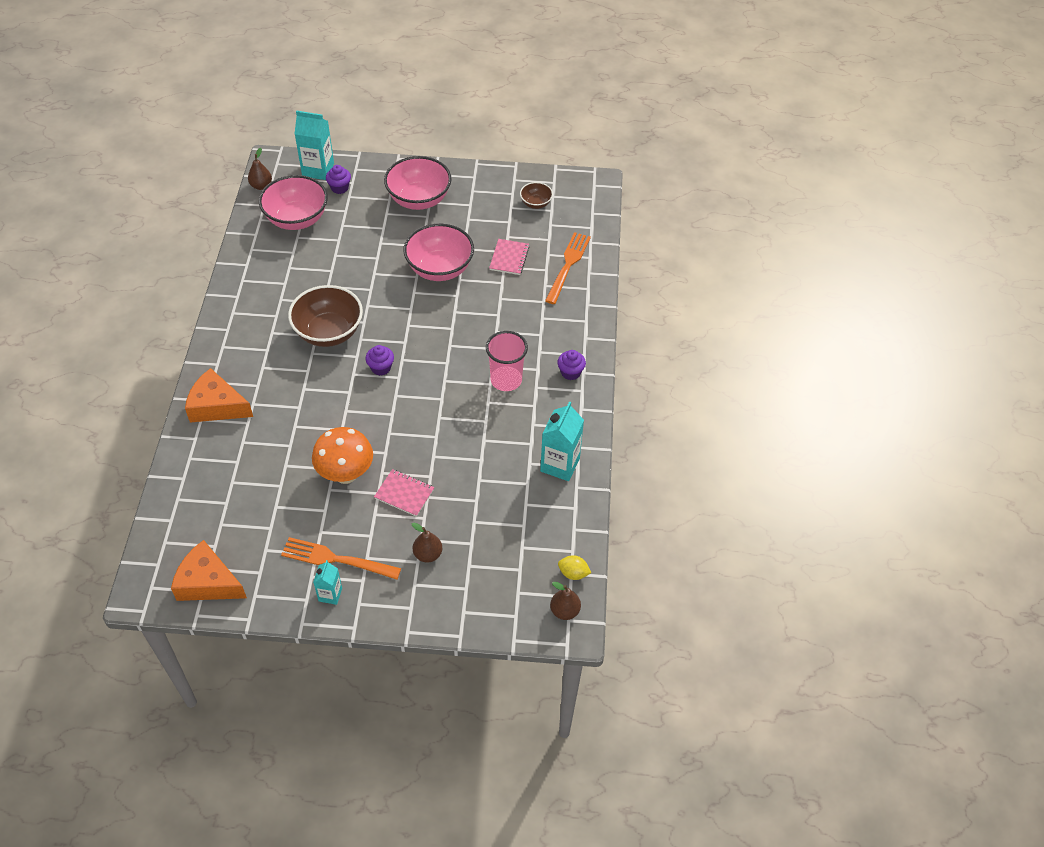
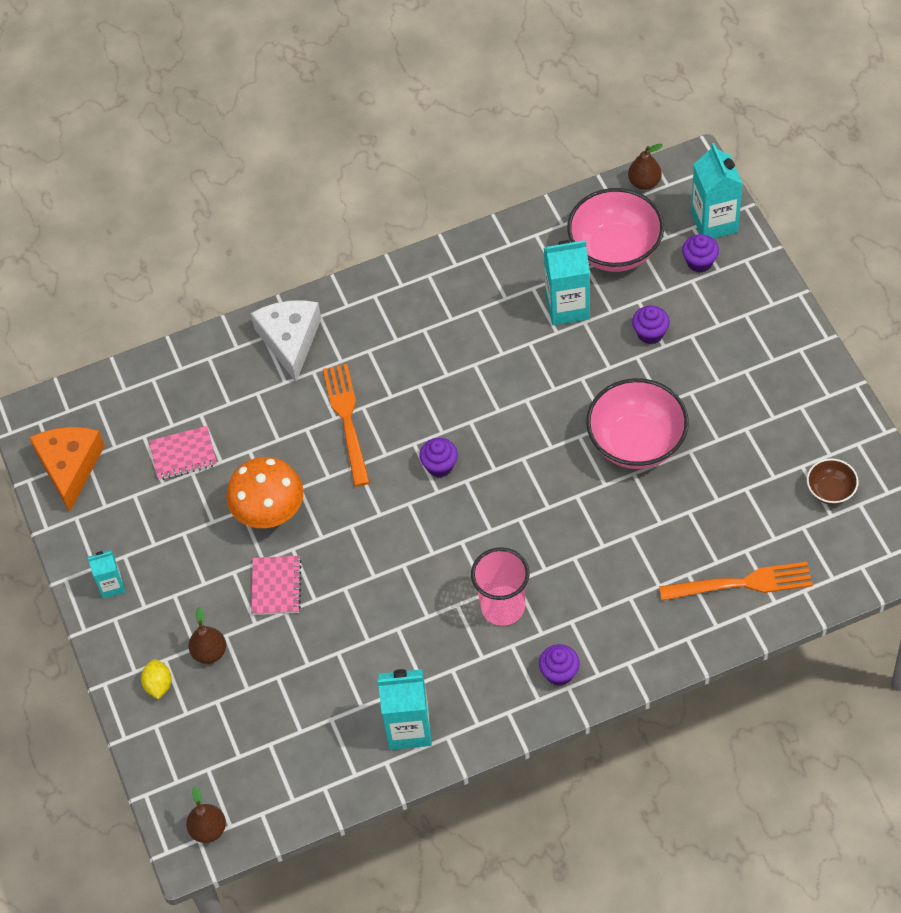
camera: 70 degrees right, 5 degrees up
orange cheese [185,368,253,423] -> white cheese [251,300,321,382]
orange fork [281,537,401,580] -> orange fork moved to [323,364,370,487]
brown bowl [288,285,363,347] -> none
pink bowl [384,156,452,210] -> none
pink notebook [489,239,529,275] -> pink notebook moved to [149,426,217,480]
yellow lemon [558,555,591,580] -> yellow lemon moved to [141,659,172,699]
none -> turquoise carton [544,240,590,325]
none -> purple cupcake [632,306,670,344]

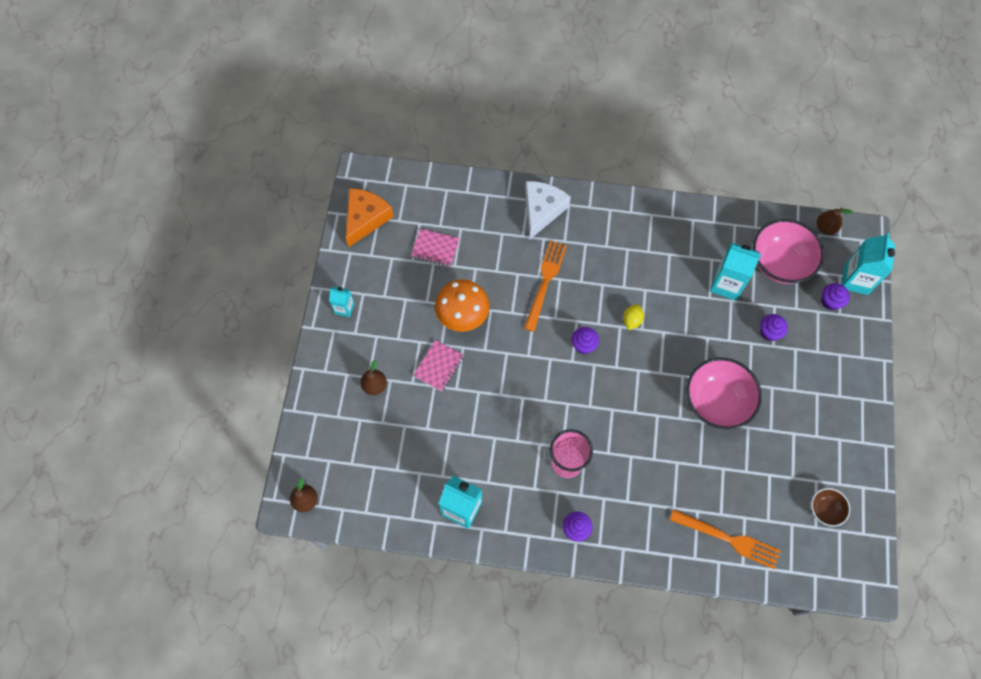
camera: 25 degrees right, 10 degrees up
yellow lemon [141,659,172,699] -> yellow lemon moved to [623,304,644,330]

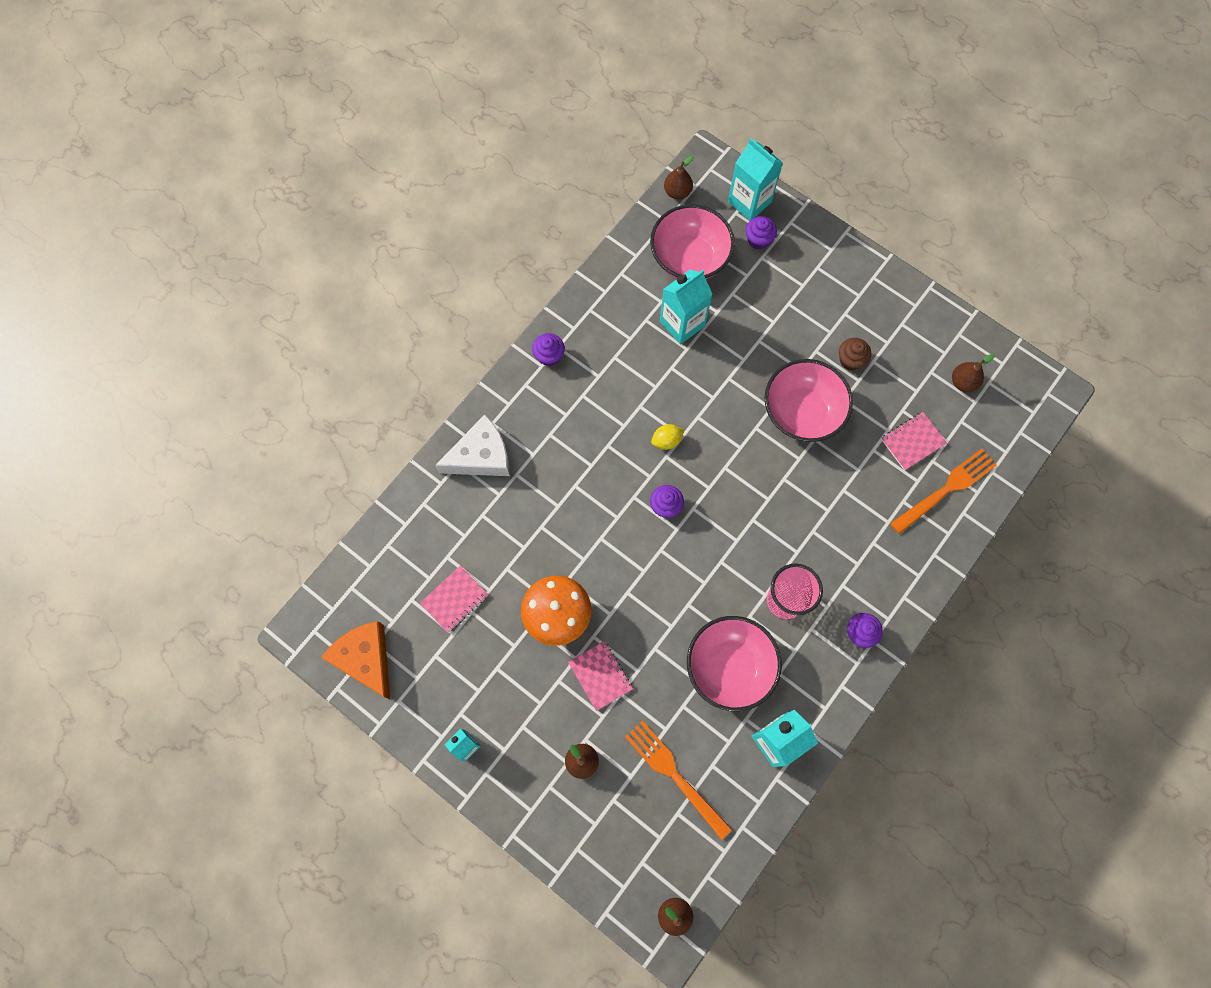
camera: 60 degrees left, 5 degrees up
orange fork [524,240,567,332] -> orange fork moved to [625,720,732,840]
white cheese [525,181,571,240] -> white cheese turned 105 degrees clockwise [435,414,510,476]
yellow lemon [623,304,644,330] -> yellow lemon turned 75 degrees counterclockwise [651,424,684,450]
purple cupcake [760,314,788,341] -> purple cupcake moved to [532,333,565,366]
brown bowl [811,488,850,527] -> brown pear [952,354,995,392]
none -> pink bowl [687,616,782,711]
none -> brown cupcake [839,338,871,371]
none -> pink notebook [881,412,947,470]

